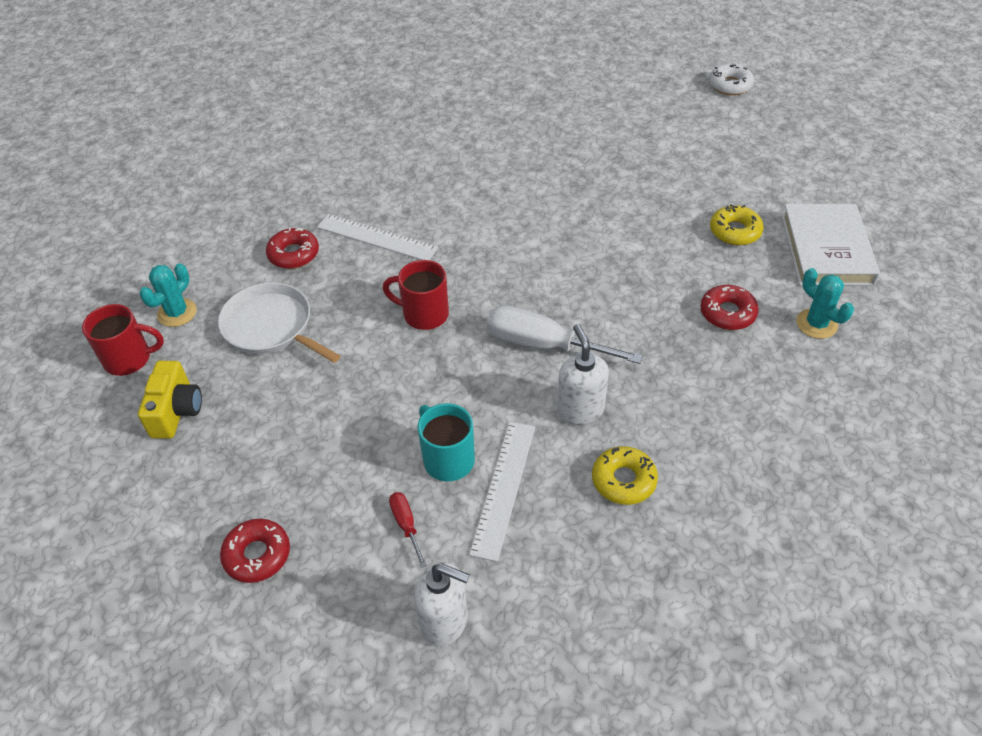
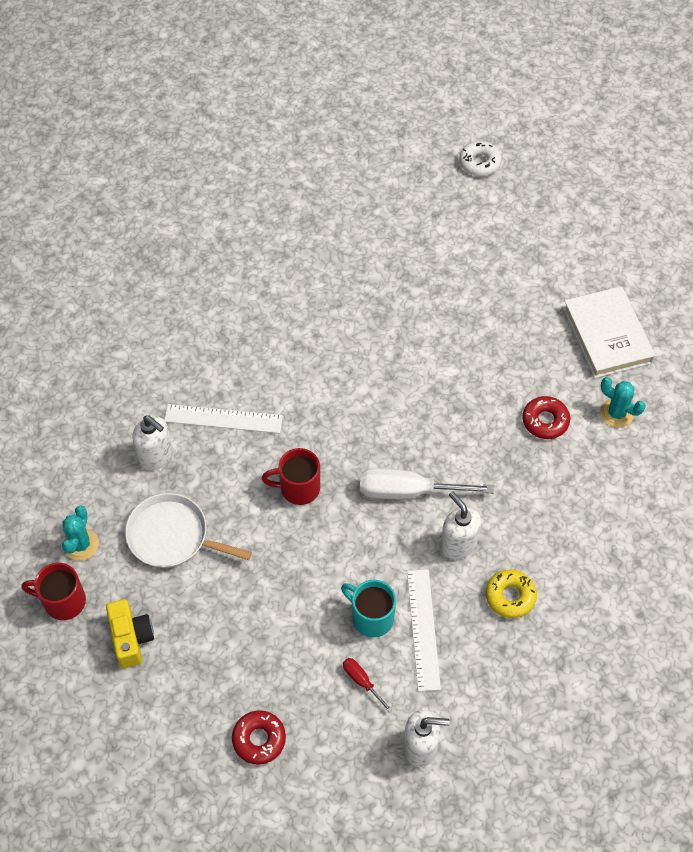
camera: 20 degrees left, 10 degrees up
red mug [82,304,164,376] -> red mug turned 150 degrees counterclockwise [21,563,86,620]
red donut [266,228,319,269] -> white soap dispenser [132,416,173,470]
yellow donut [710,204,764,246] -> none

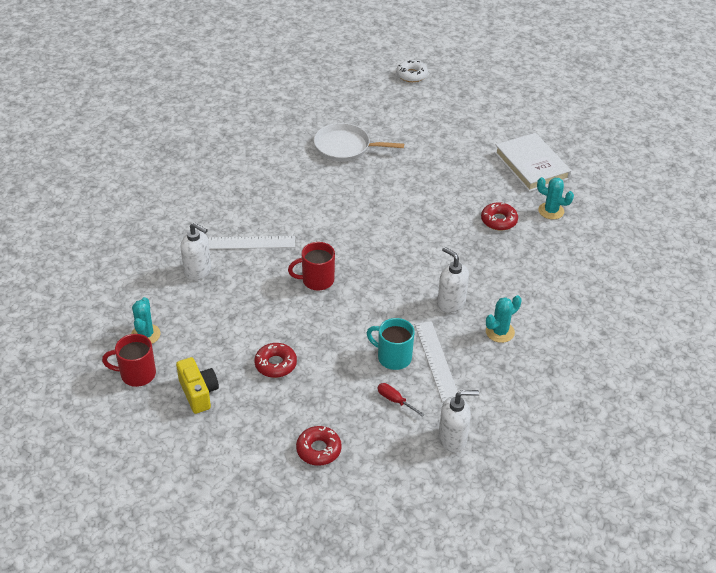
camera: 10 degrees left, 15 degrees down
white pan [125,493,252,568] -> white pan moved to [314,123,404,161]
white screwdriver [360,468,494,499] -> none
yellow donut [486,570,537,618] -> turquoise cactus [486,295,522,343]
none -> red donut [255,343,297,378]

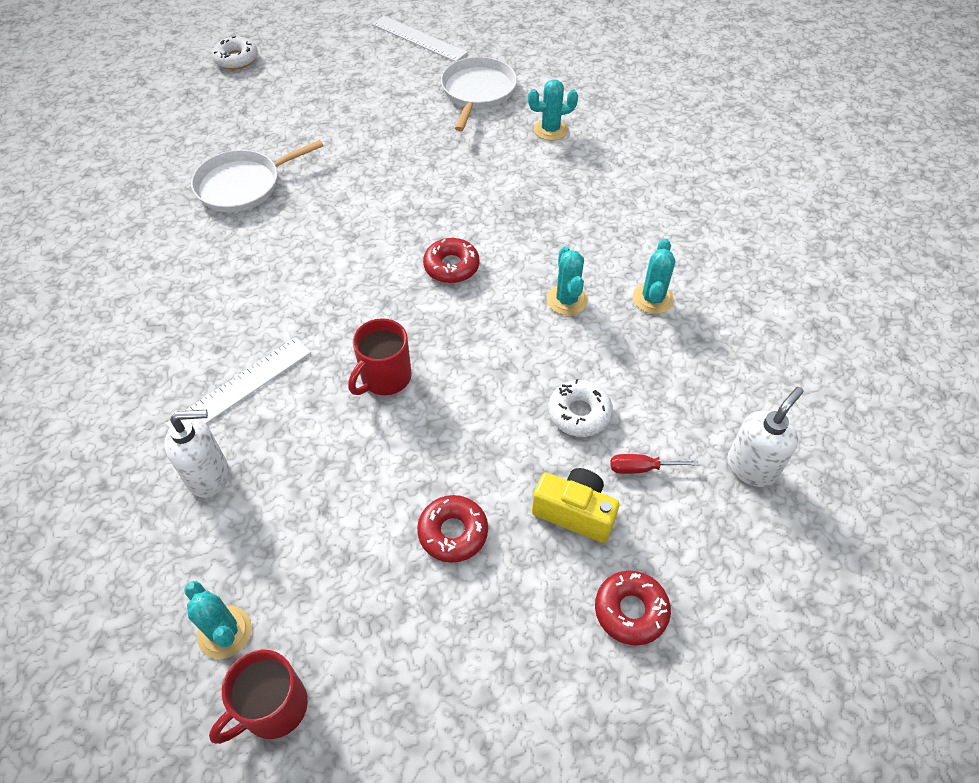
camera: 40 degrees left, 10 degrees up
yellow camera [176,357,219,414] -> yellow camera moved to [532,468,619,543]
turquoise mug [367,318,415,370] -> white donut [548,379,613,437]
white ruler [415,321,458,402] -> white ruler moved to [372,16,468,62]
white soap dispenser [437,247,469,313] -> turquoise cactus [547,246,588,315]
red donut [481,202,518,231] -> red donut moved to [423,238,479,283]
white book [495,133,571,192] -> white pan [441,57,517,131]

